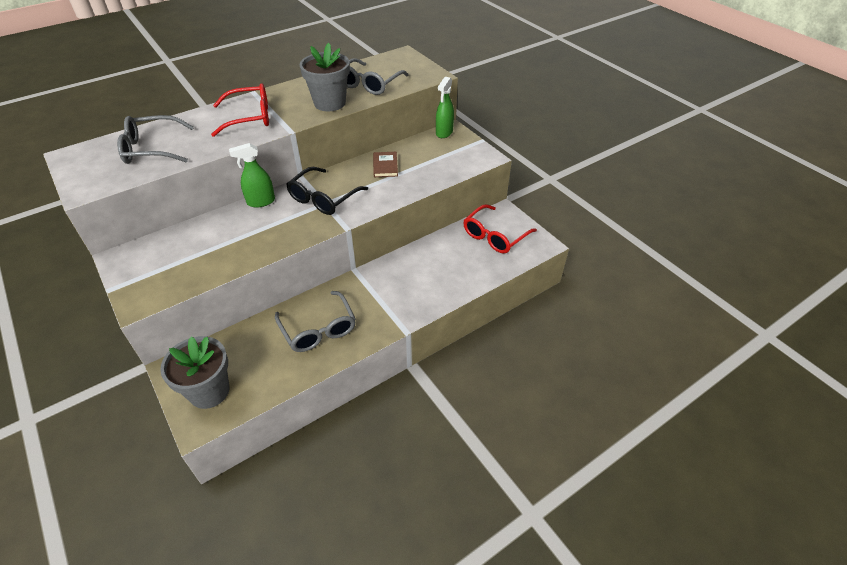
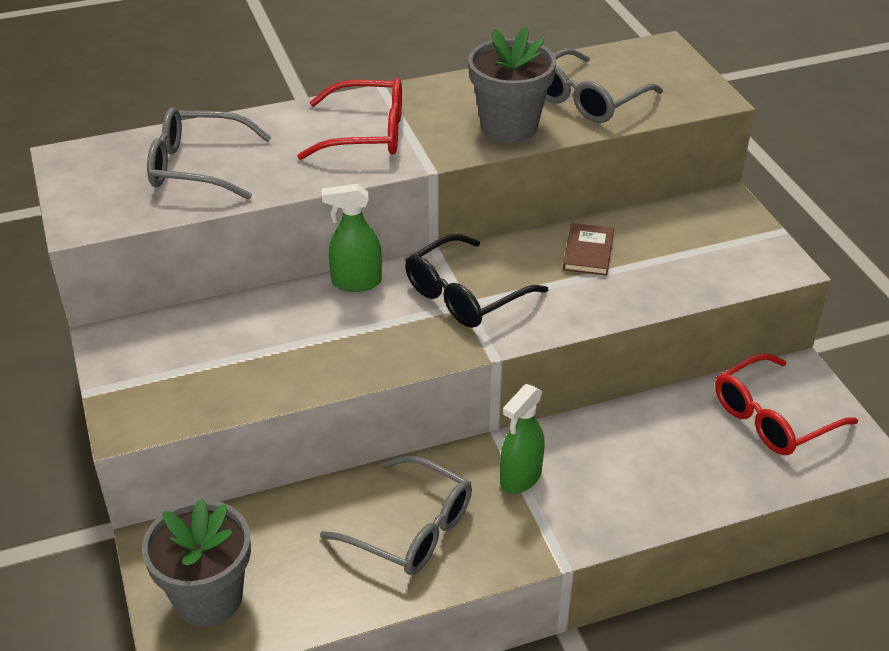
camera: 15 degrees right, 5 degrees down
grey glasses [275,291,356,352] -> grey glasses turned 45 degrees counterclockwise [320,455,472,575]
green spray bottle [436,77,454,138] -> green spray bottle moved to [500,384,545,494]

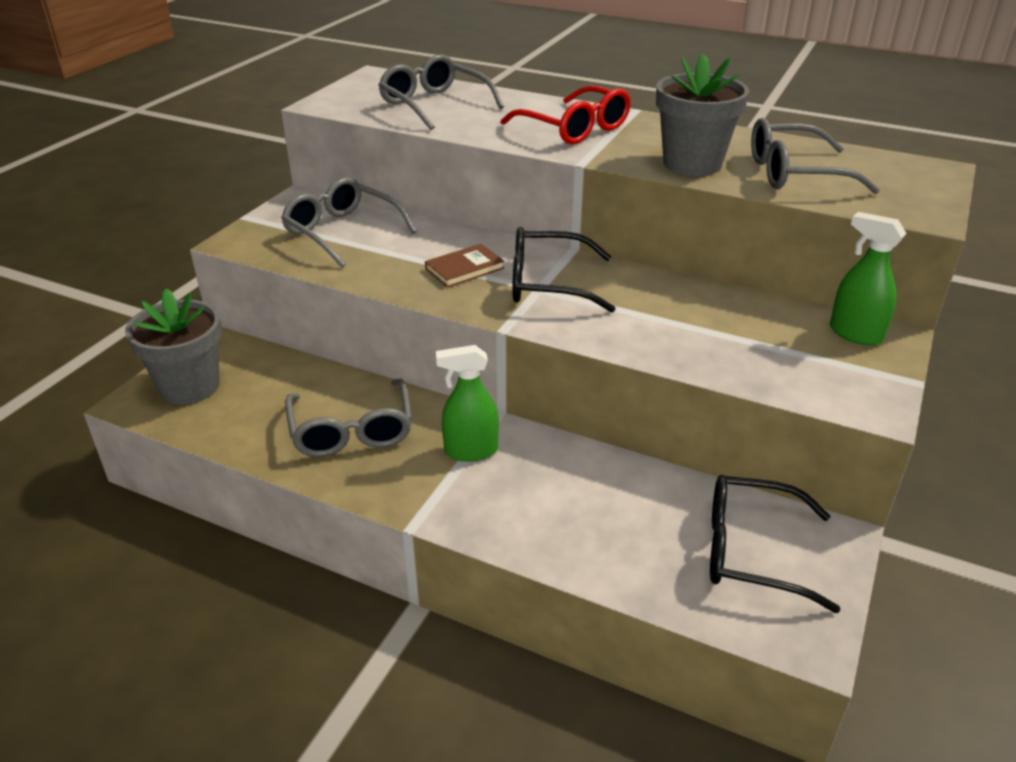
camera: 45 degrees right, 5 degrees down
green spray bottle [322,184,382,292] -> green spray bottle moved to [830,212,907,345]
brown book [563,223,614,276] -> brown book moved to [425,244,504,288]
red glasses [715,353,858,455] -> black glasses [710,475,840,613]
none -> grey glasses [281,177,417,267]

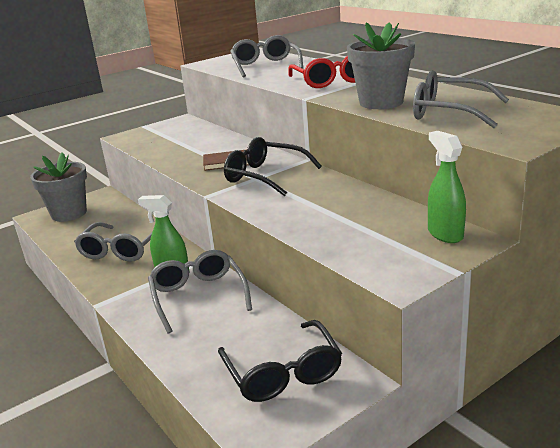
camera: 30 degrees right, 10 degrees down
grey glasses [281,177,417,267] -> grey glasses moved to [148,250,252,334]
black glasses [710,475,840,613] -> black glasses turned 150 degrees counterclockwise [218,320,342,402]

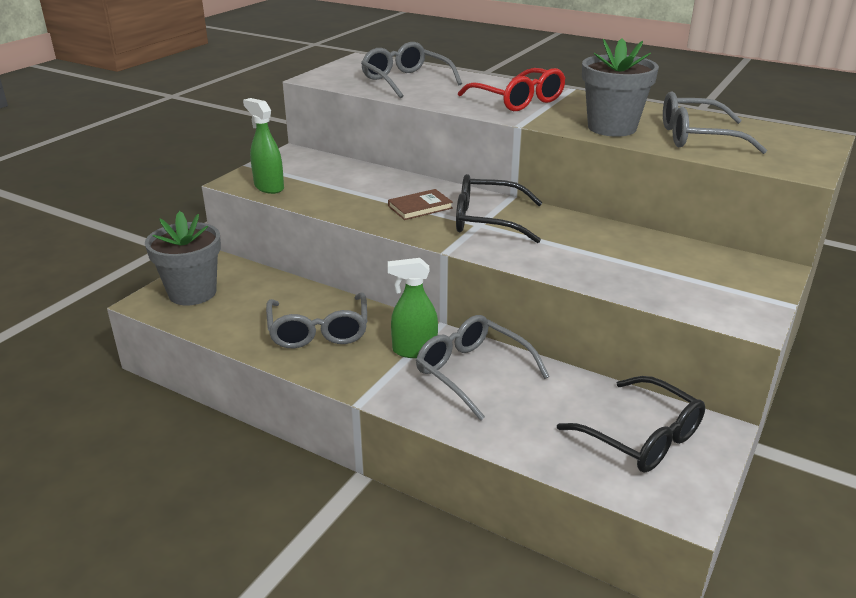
camera: 25 degrees left, 5 degrees up
green spray bottle [428,131,466,243] -> green spray bottle moved to [243,98,284,194]

